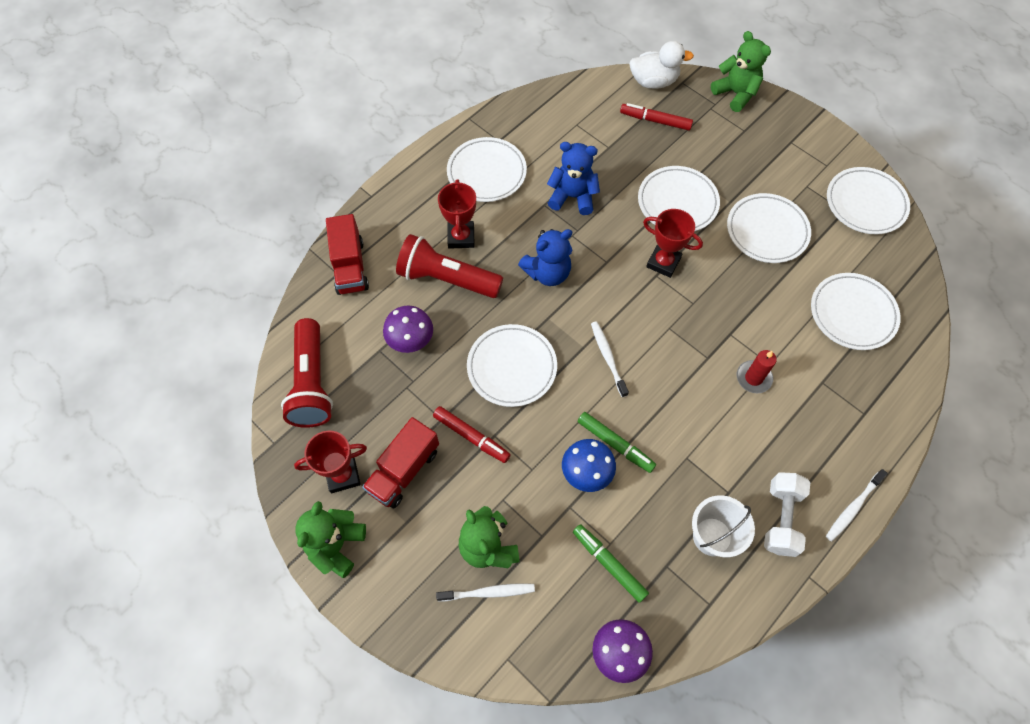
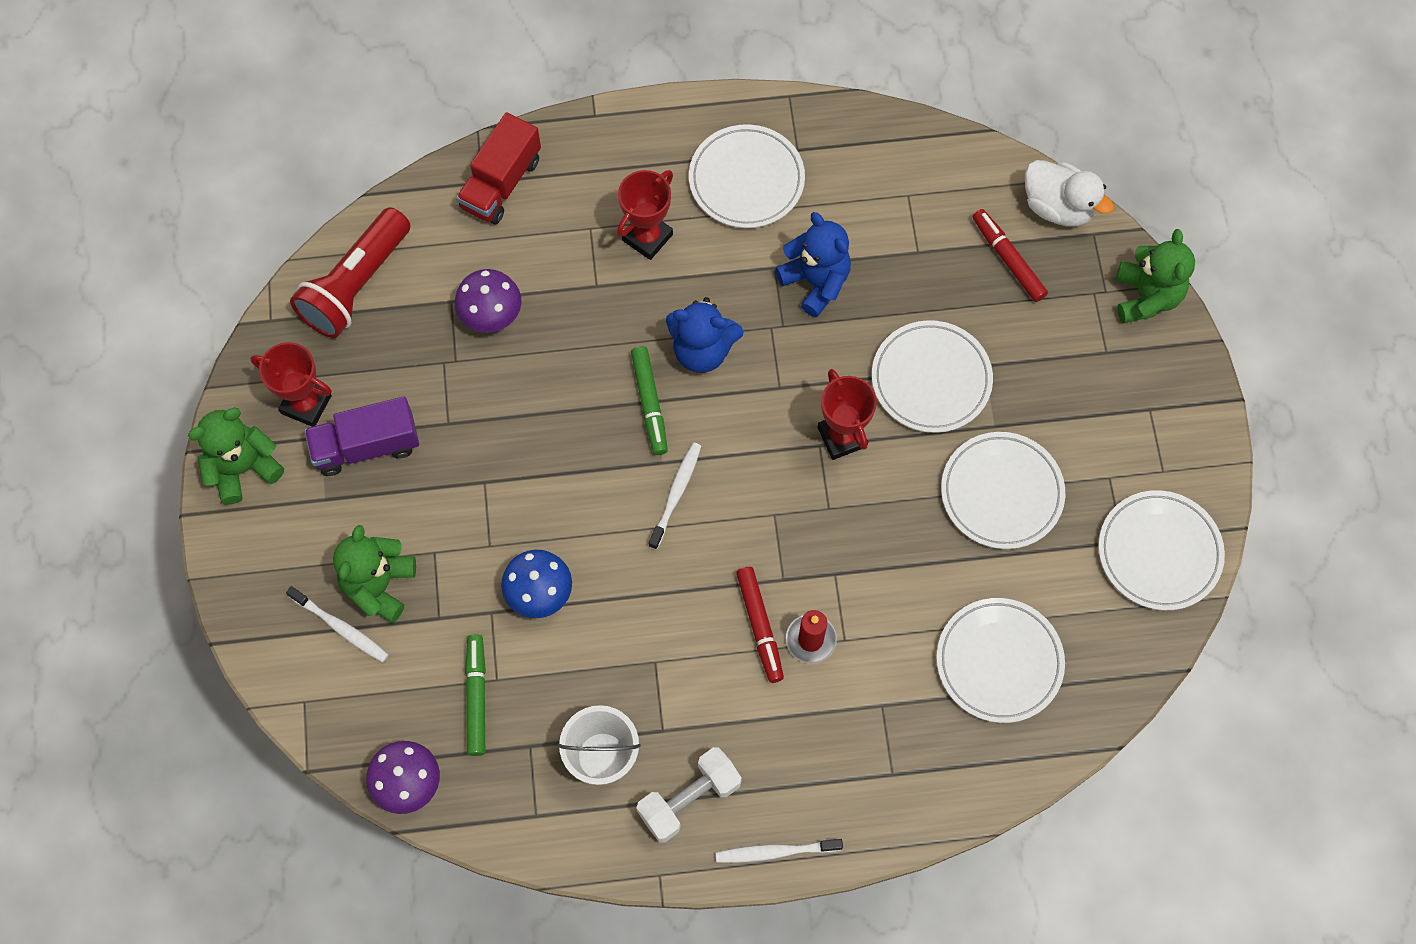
camera: 40 degrees right, 5 degrees up
red truck [362,417,439,508] -> purple truck [305,396,419,476]
red flashlight [396,234,503,298] -> none
red marker [433,406,511,463] -> red marker moved to [736,567,784,683]
white plate [467,324,557,407] -> none
green marker [578,412,656,473] -> green marker moved to [631,346,668,455]

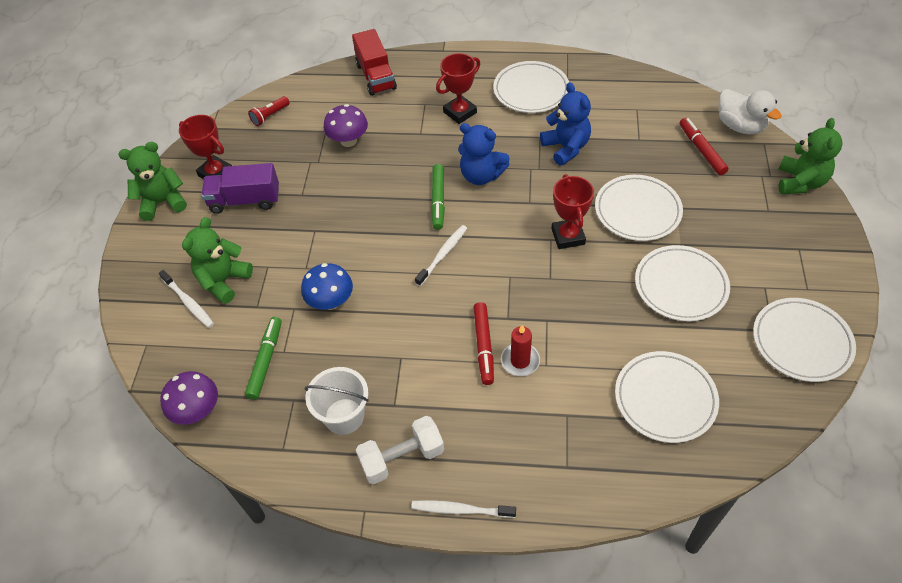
camera: 15 degrees right, 15 degrees down
red flashlight [290,207,410,338] -> red flashlight [248,96,290,126], size x0.46
red truck [456,112,541,224] -> red truck turned 60 degrees counterclockwise [352,29,397,96]

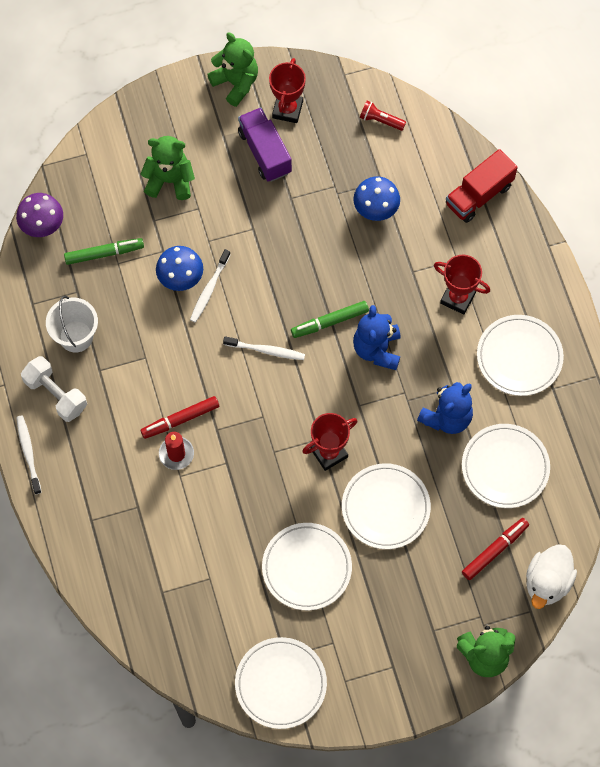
camera: 65 degrees right, 15 degrees up
white toothbrush [159,270,214,328] -> white toothbrush moved to [190,249,231,323]
purple mushroom [324,104,368,147] -> blue mushroom [353,176,400,221]
white plate [615,351,719,443] -> white plate moved to [462,424,550,508]

